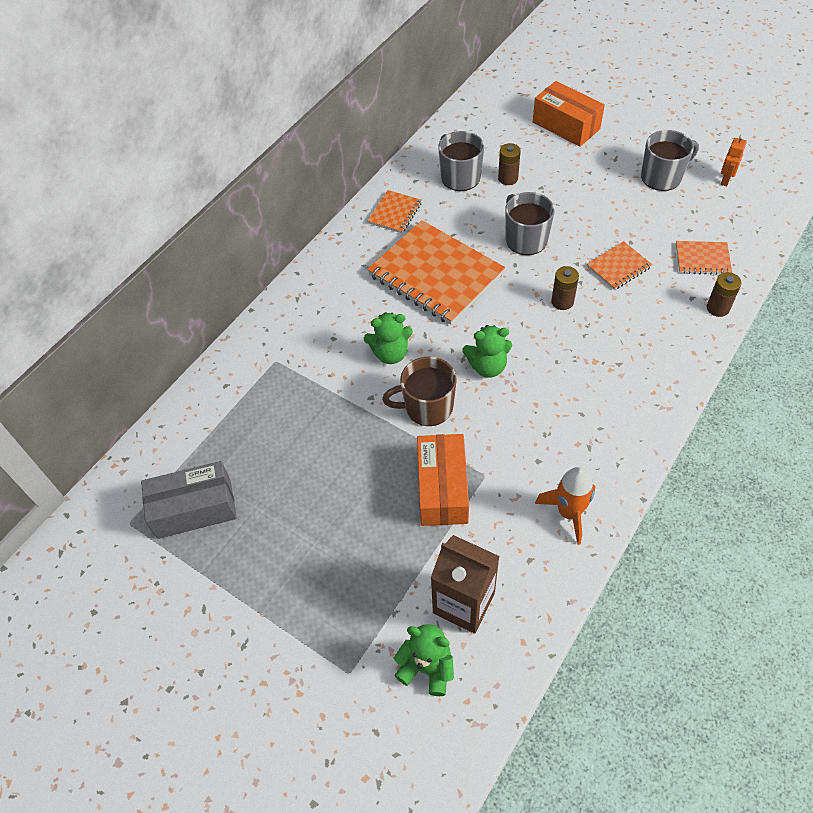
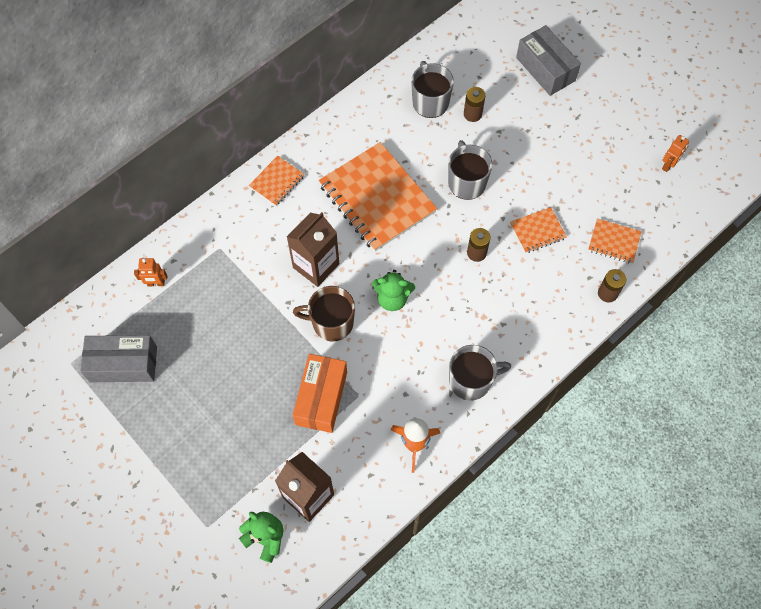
camera: 10 degrees right, 10 degrees up
green teddy bear [364,312,413,364] -> brown carton [287,212,339,287]
orange notebook [368,190,422,233] -> orange notebook moved to [249,156,305,206]
orange box [533,81,605,147] -> grey box [516,25,581,96]
grey mug [641,130,699,191] -> grey mug moved to [449,345,511,401]
none -> orange robot [134,258,167,286]

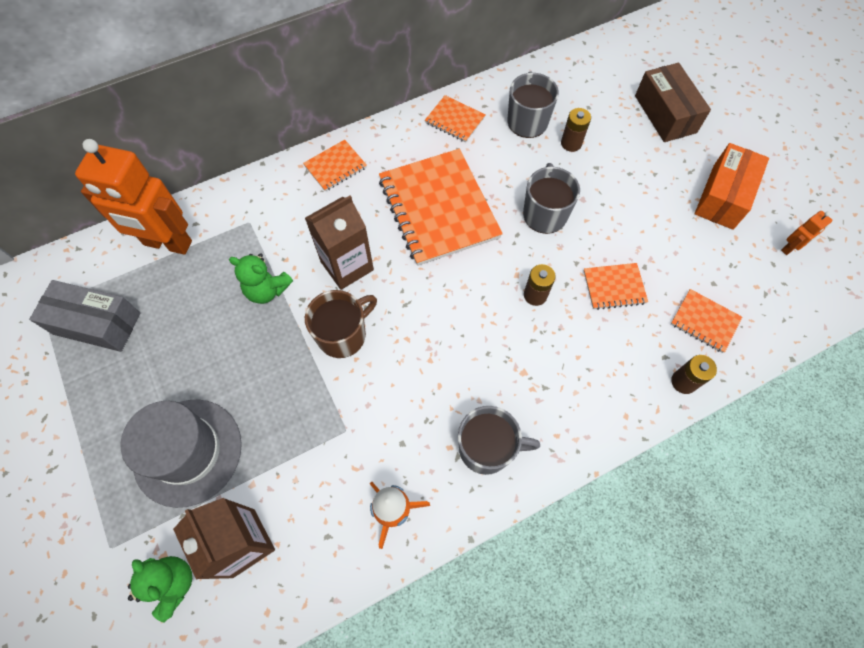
camera: 15 degrees right, 0 degrees up
orange robot [134,258,167,286] -> orange robot [75,139,192,255], size x2.40
orange box [292,354,347,433] -> orange box moved to [694,143,769,230]
brown mug [293,286,355,341] -> brown mug turned 120 degrees clockwise [305,290,377,358]
green teddy bear [372,270,415,311] -> green teddy bear moved to [229,253,293,304]
grey box [516,25,581,96] -> brown box [635,63,711,142]
none -> grey hat [120,400,242,508]
none -> orange notebook [425,95,486,142]

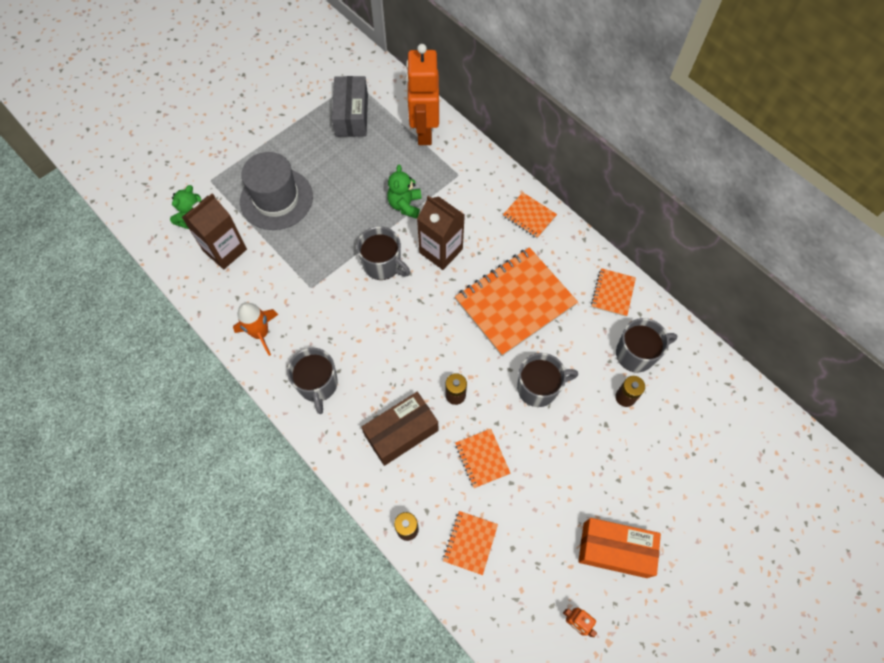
camera: 75 degrees right, 0 degrees up
brown mug [305,290,377,358] -> grey mug [357,226,410,280]
brown box [635,63,711,142] -> brown box moved to [362,392,438,466]

